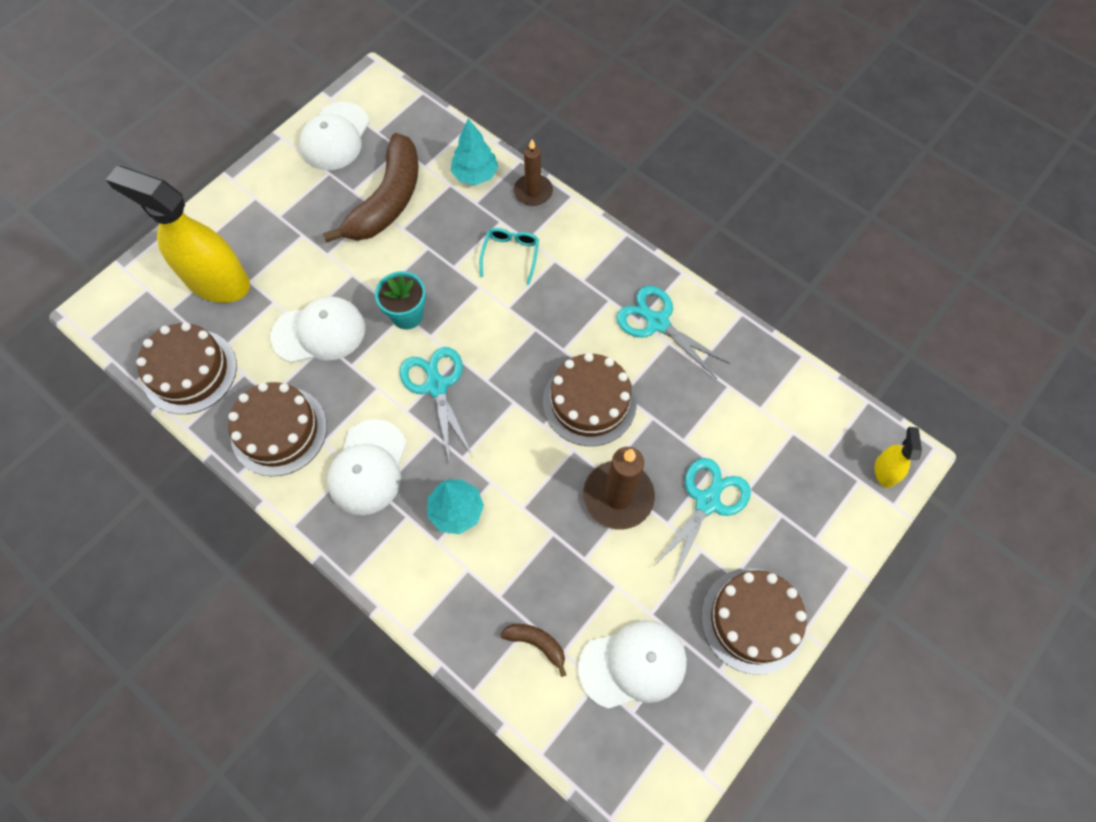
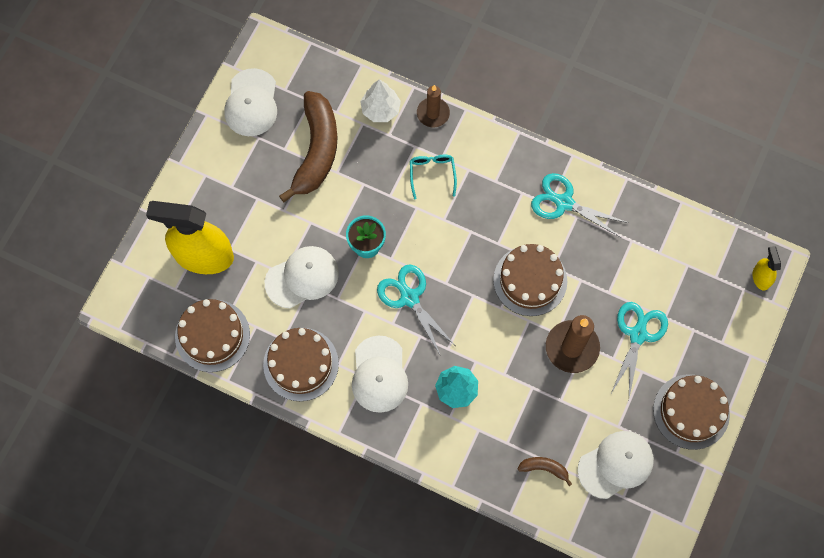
camera: 15 degrees left, 5 degrees up
turquoise tree [450,118,498,185] -> white tree [360,80,401,122]

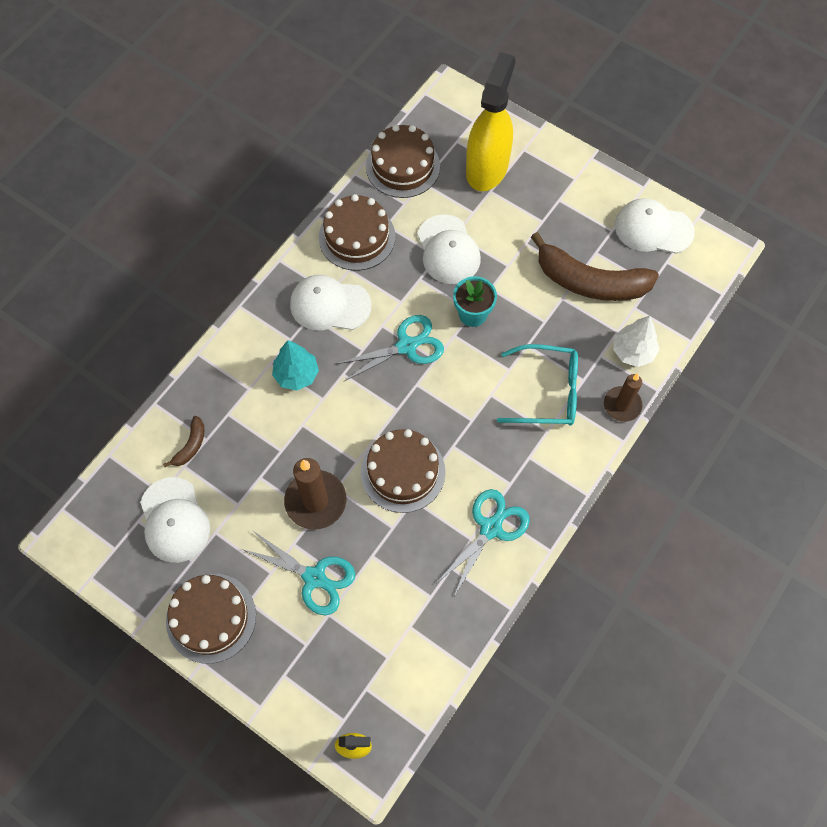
camera: 100 degrees right, 5 degrees down
turquoise glasses [410,155,457,200] -> turquoise glasses [497,344,578,426], size x1.63

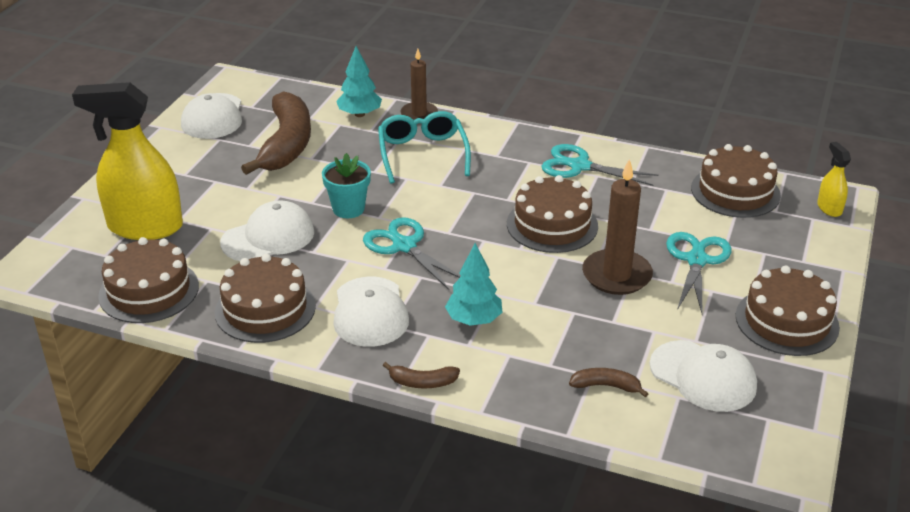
camera: 105 degrees left, 30 degrees down
white cap [140,477,210,563] -> white cap turned 75 degrees clockwise [650,340,757,412]
white tree [613,316,659,367] -> turquoise tree [336,46,382,117]
none -> brown banana [383,362,460,389]
none -> brown cake [691,144,781,218]

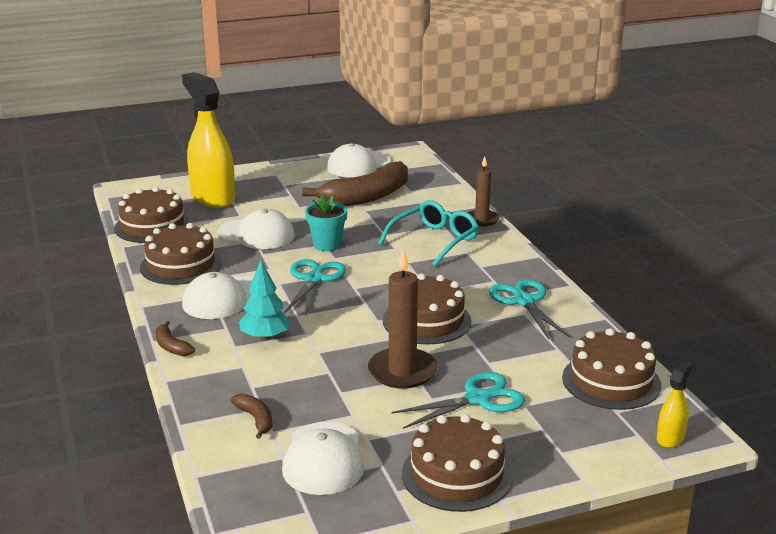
camera: 50 degrees right, 10 degrees down
turquoise tree [336,46,382,117] -> none

